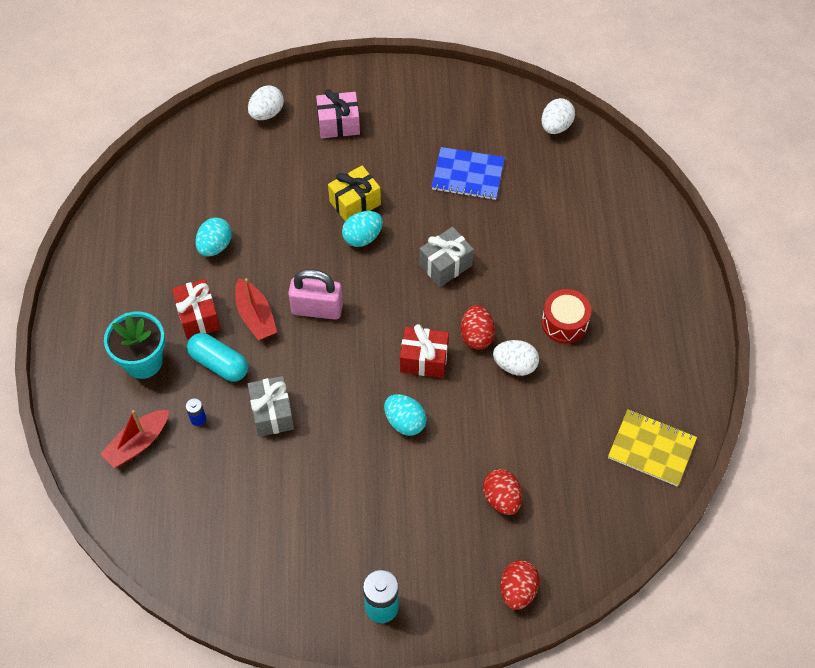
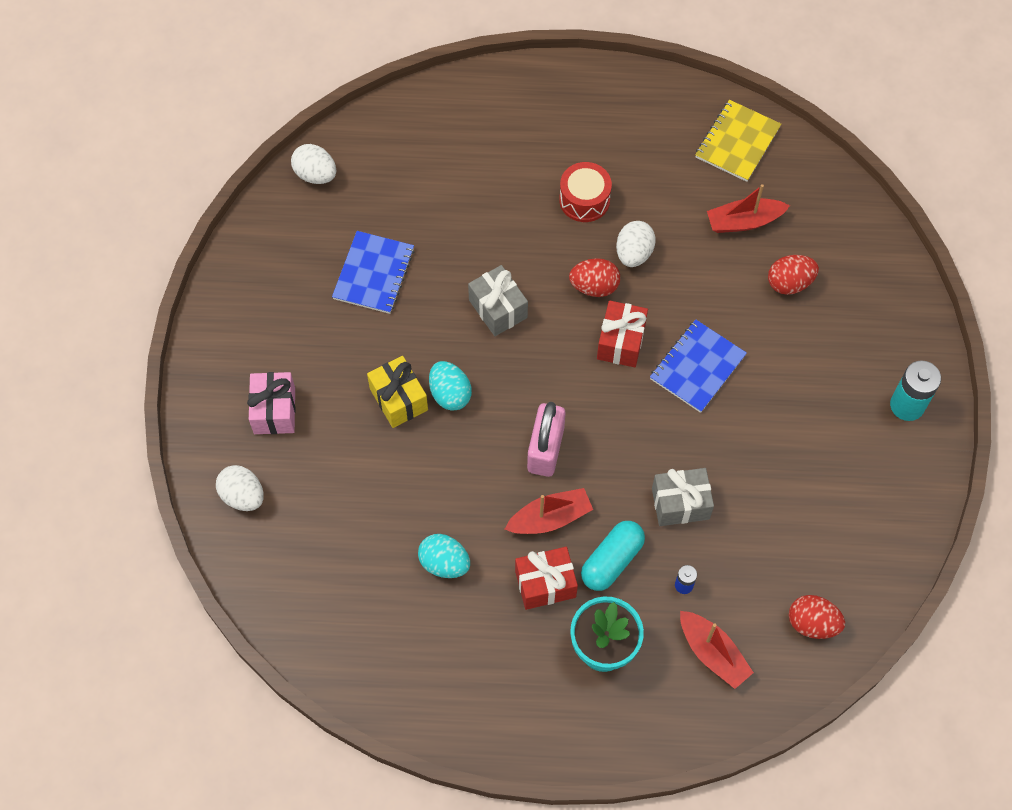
camera: 85 degrees left, 5 degrees up
turquoise egg [384,394,427,436] -> blue notebook [650,319,747,413]
red egg [500,560,539,610] -> red egg moved to [789,595,845,639]
none -> red boat [707,184,790,233]

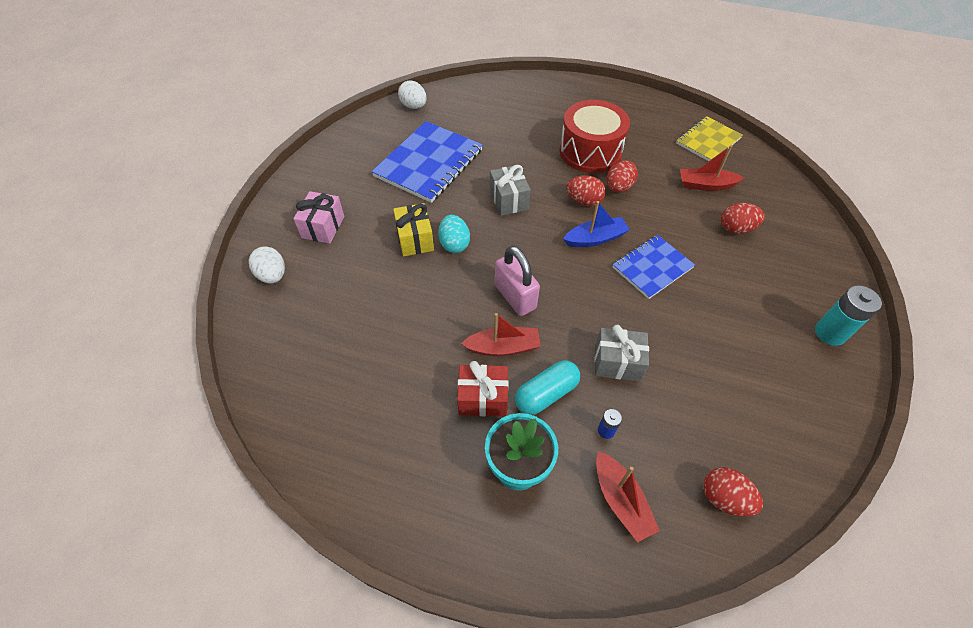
camera: 15 degrees right, 10 degrees down
blue notebook [332,231,414,314] -> blue notebook [372,121,483,203], size x1.62
turquoise egg [418,534,470,578] -> none
pink padlock [527,402,566,477] -> pink padlock turned 60 degrees counterclockwise [495,246,540,316]
red drum [559,162,612,222] -> red drum [560,100,630,173], size x1.70
red gift [597,301,648,367] -> blue boat [563,201,630,247]
white egg [616,221,656,267] -> red egg [607,160,638,192]

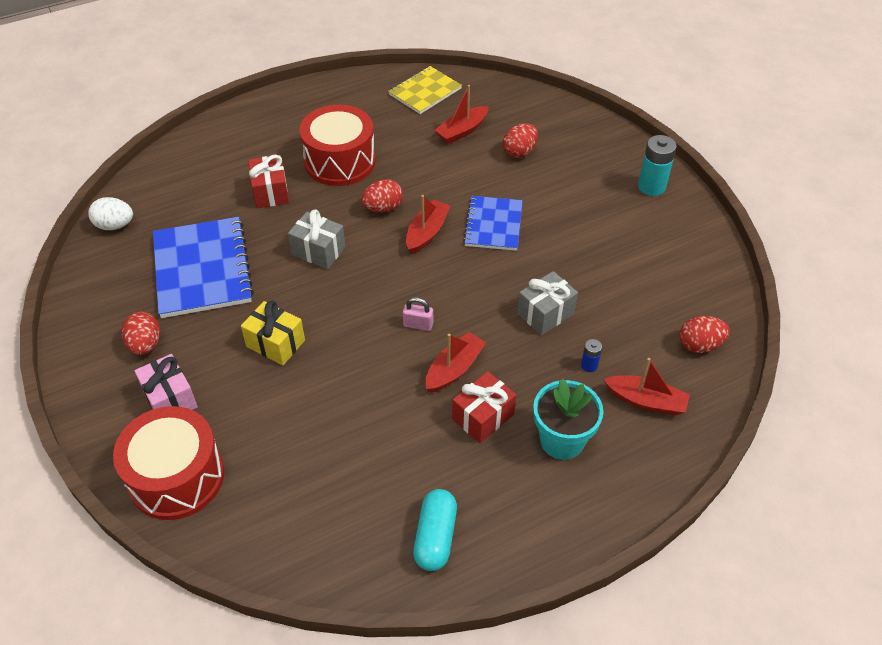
camera: 45 degrees left, 5 degrees down
white egg [249,246,285,284] -> red drum [113,406,224,520]
turquoise egg [438,215,470,253] -> none
pink padlock [495,246,540,316] -> pink padlock [403,297,433,331], size x0.54
turquoise capsule [515,360,580,415] -> turquoise capsule moved to [413,489,457,571]
blue boat [563,201,630,247] -> red boat [406,195,450,254]
red egg [607,160,638,192] -> red egg moved to [122,312,160,355]
yellow notebook [676,116,743,161] -> yellow notebook turned 45 degrees clockwise [388,66,462,114]
none -> red gift [248,155,289,208]

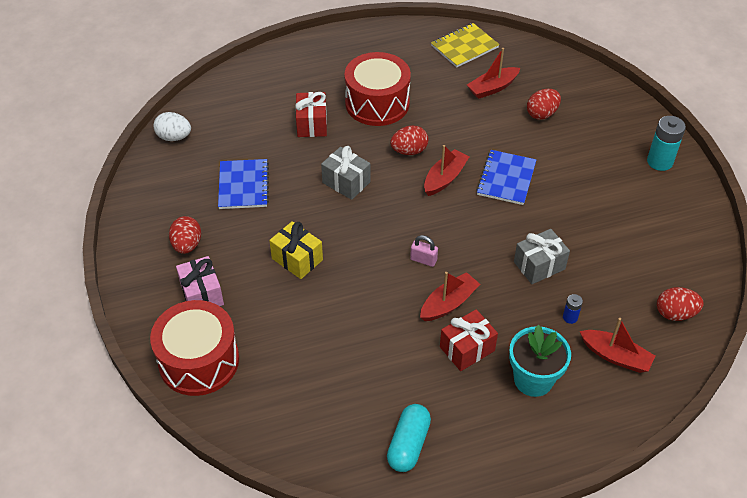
camera: 10 degrees right, 0 degrees up
blue notebook [153,217,254,318] -> blue notebook [218,159,269,209], size x0.62

